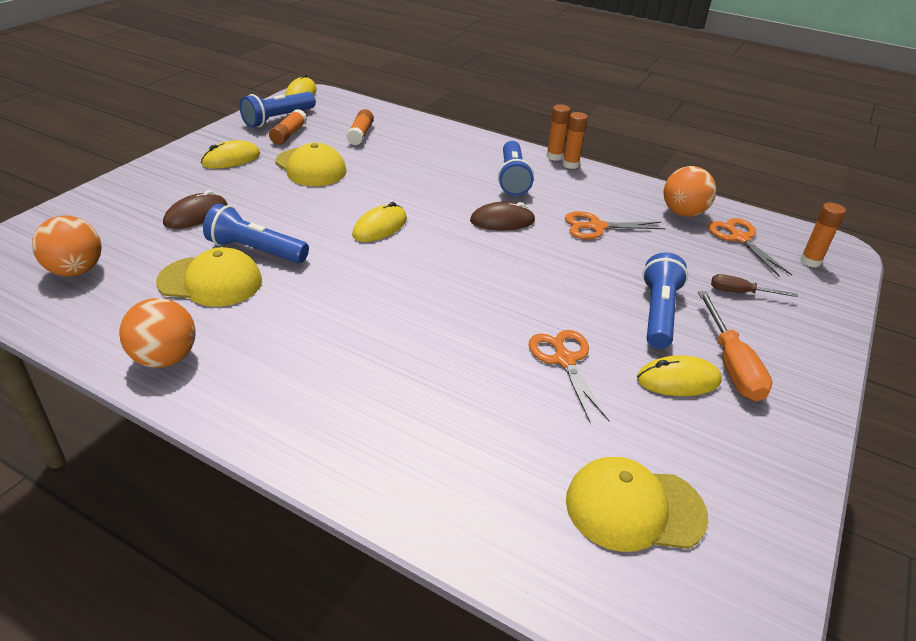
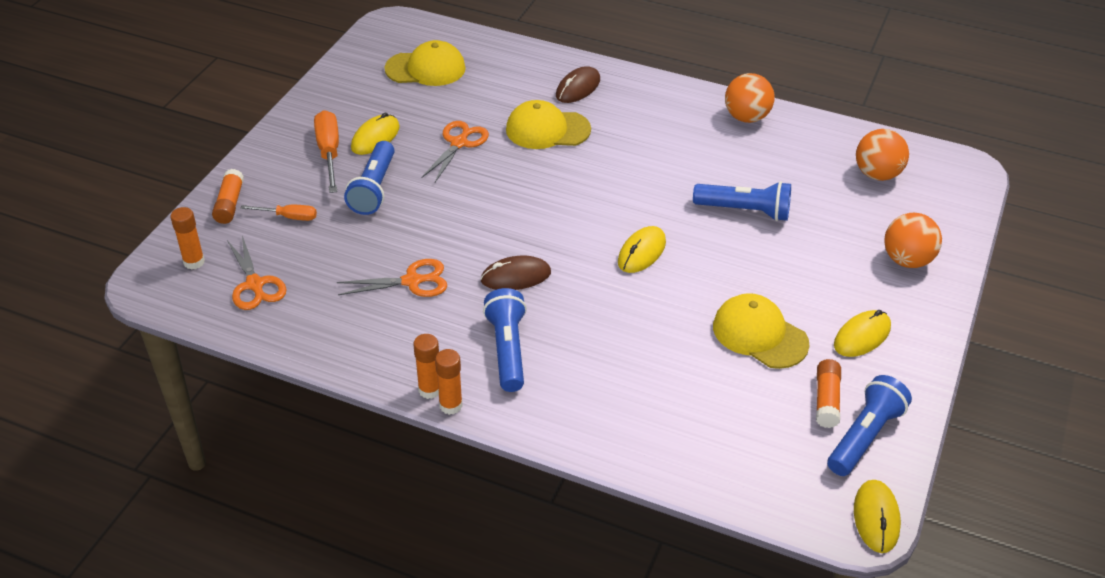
camera: 175 degrees right, 5 degrees up
yellow cap [156,247,262,307] -> yellow cap moved to [506,100,591,149]
brown mouse [163,190,228,229] -> brown mouse moved to [556,66,600,103]
orange glue stick [346,109,374,145] -> orange glue stick moved to [212,169,244,224]
orange scissors [529,330,609,423] -> orange scissors turned 135 degrees counterclockwise [421,121,489,182]
yellow mouse [637,355,722,396] -> yellow mouse turned 45 degrees counterclockwise [351,113,400,155]
orange ball [664,166,716,217] -> orange ball moved to [884,213,942,268]
brown screwdriver [711,274,798,297] -> orange screwdriver [240,205,317,221]

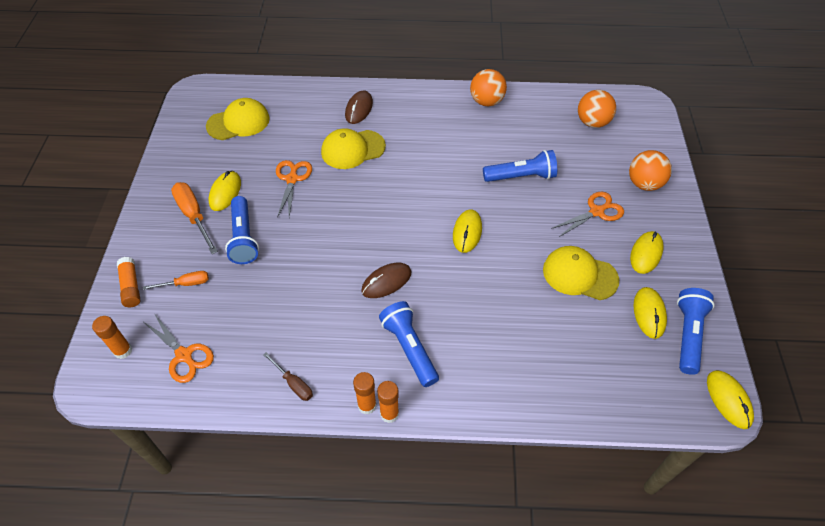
camera: 20 degrees left, 10 degrees up
orange scissors [337,259,447,297] -> orange scissors moved to [551,192,624,238]
orange glue stick [816,359,841,428] -> yellow mouse [634,287,667,339]
none -> brown screwdriver [263,352,313,401]

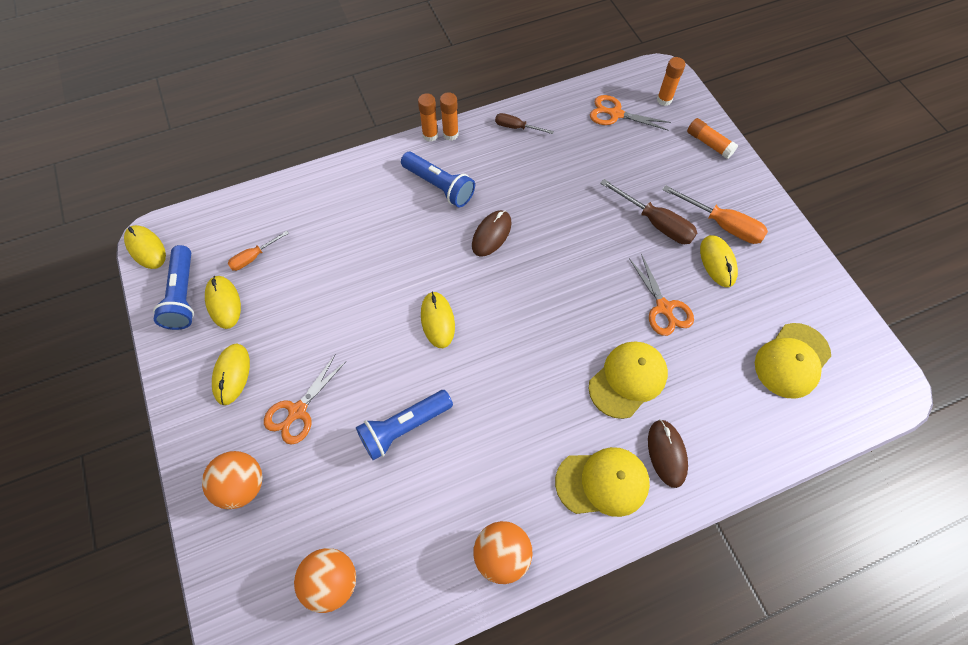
camera: 155 degrees right, 10 degrees up
orange screwdriver [143,271,209,290] -> orange screwdriver moved to [228,231,289,271]
blue flashlight [225,196,259,264] -> brown screwdriver [600,179,697,244]
yellow cap [543,246,619,300] -> yellow cap moved to [555,447,650,517]

